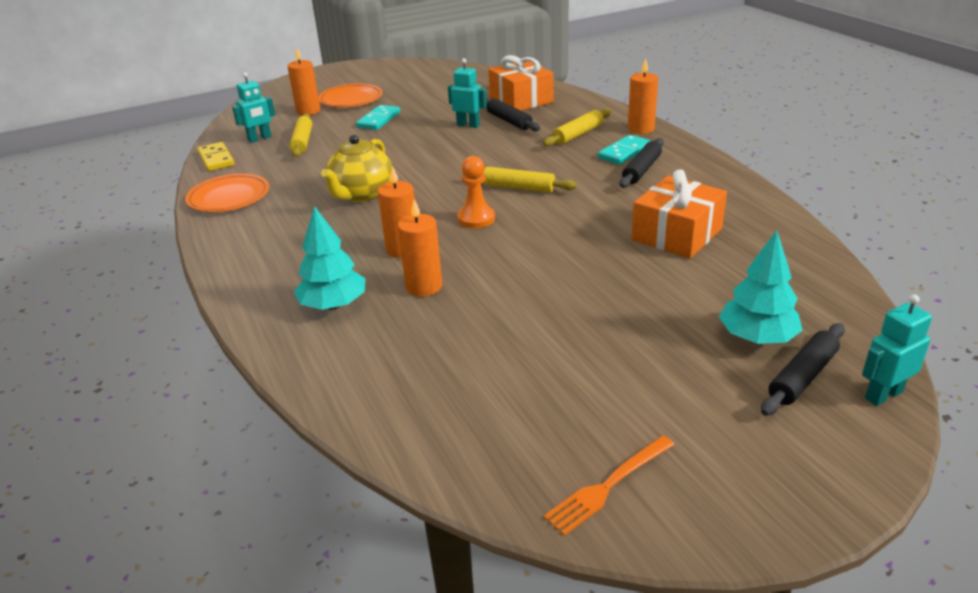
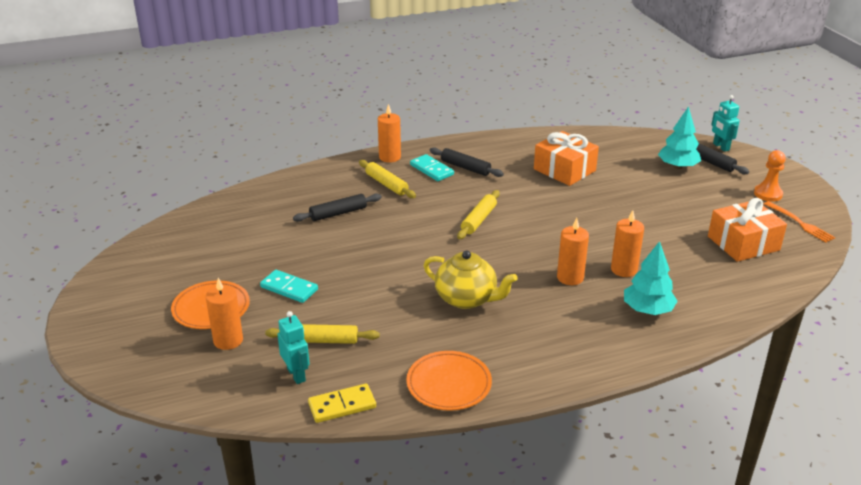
camera: 85 degrees left, 0 degrees up
turquoise robot [448,58,487,128] -> none
orange pawn [457,156,495,228] -> orange pawn moved to [754,150,786,202]
orange gift [488,55,554,111] -> orange gift moved to [708,198,787,262]

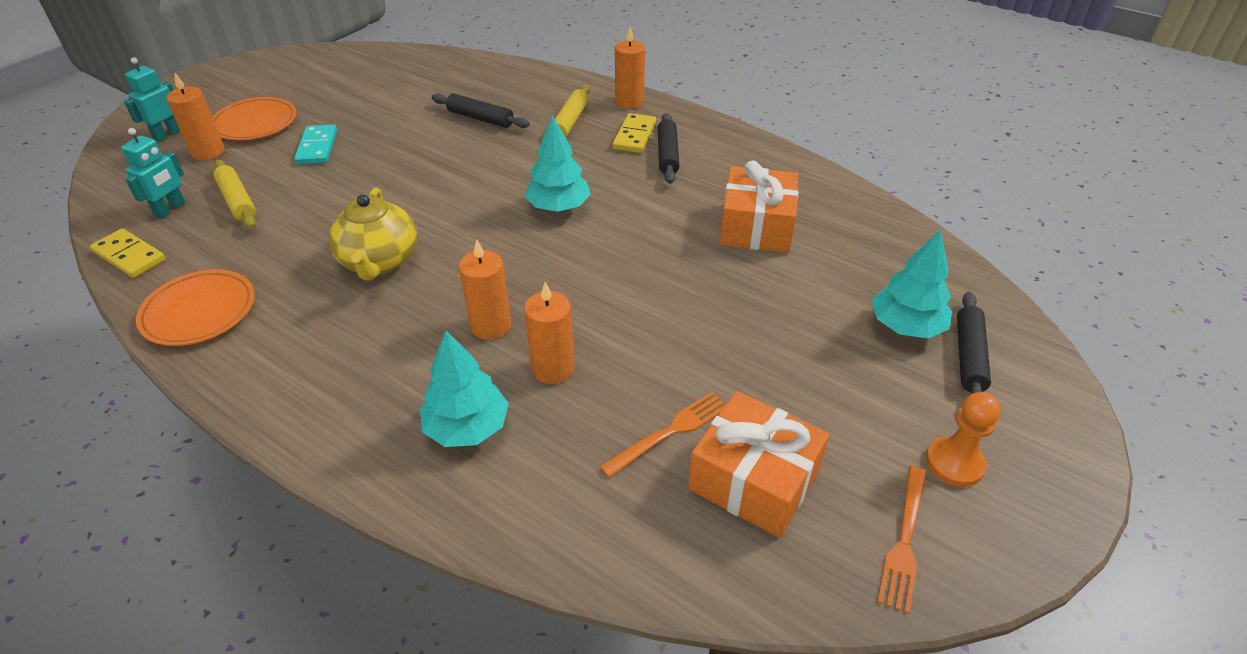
camera: 55 degrees right, 10 degrees up
turquoise domino [410,154,454,181] -> yellow domino [613,113,656,153]
yellow rolling pin [457,190,500,239] -> turquoise tree [525,115,591,212]
turquoise robot [711,95,740,152] -> turquoise robot moved to [124,57,180,142]
none -> orange fork [600,392,726,478]

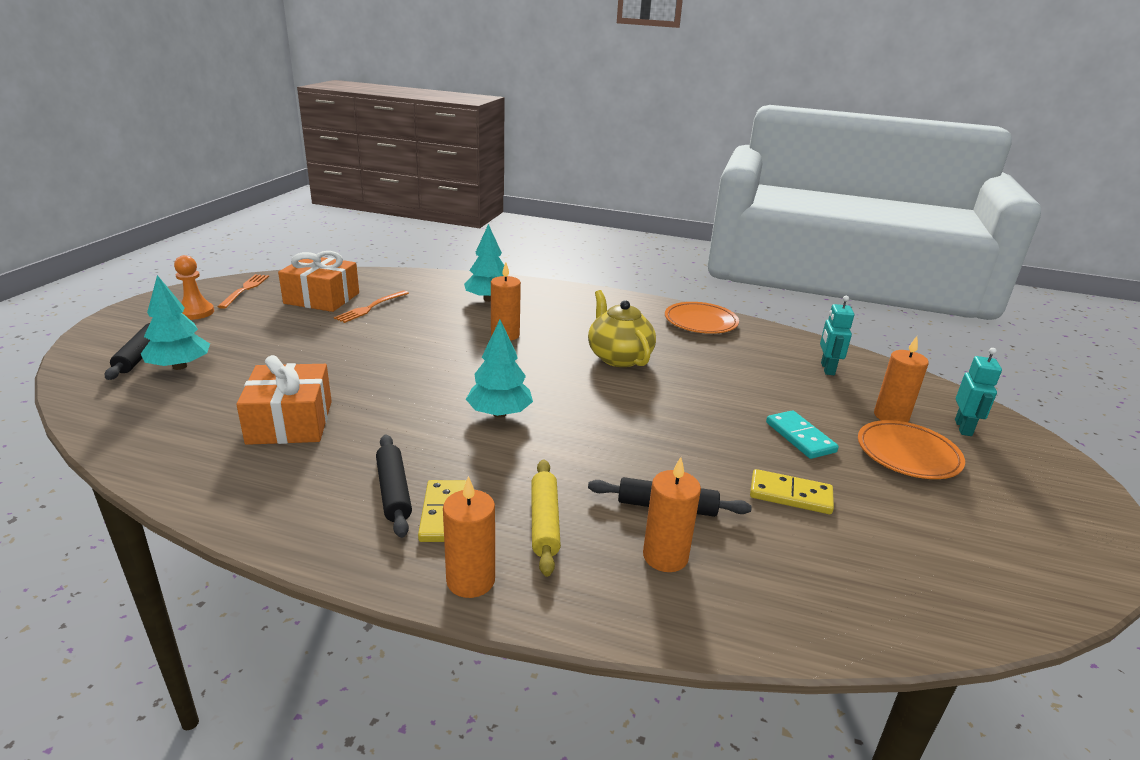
camera: 160 degrees right, 15 degrees down
yellow domino [90,228,166,278] -> yellow domino moved to [750,469,834,514]
yellow rolling pin [213,160,256,229] -> none
orange candle [524,282,575,384] -> orange candle moved to [643,457,701,572]

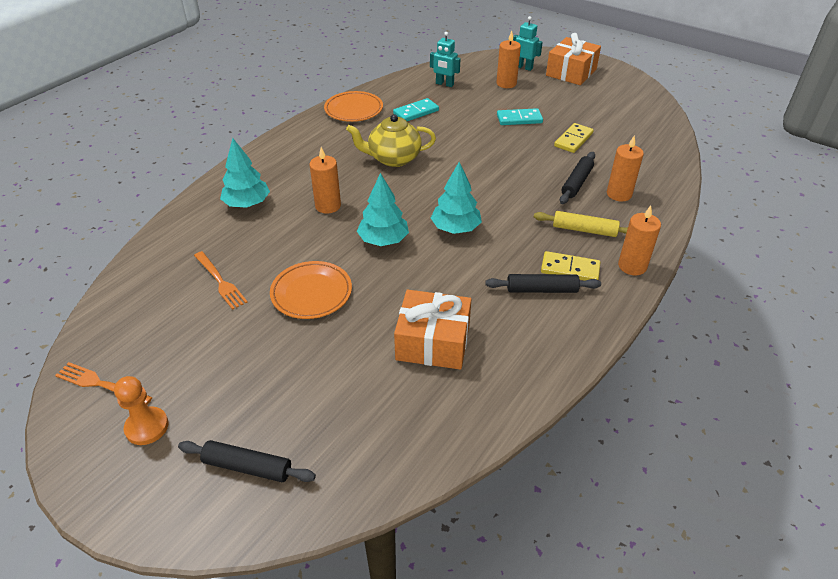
camera: 70 degrees left, 15 degrees up
turquoise tree [141,275,210,370] -> turquoise tree moved to [357,173,409,246]
orange gift [278,251,359,312] -> orange gift moved to [546,33,601,85]
orange plate [858,420,965,479] -> orange plate moved to [270,261,352,319]
none -> turquoise domino [393,98,439,121]

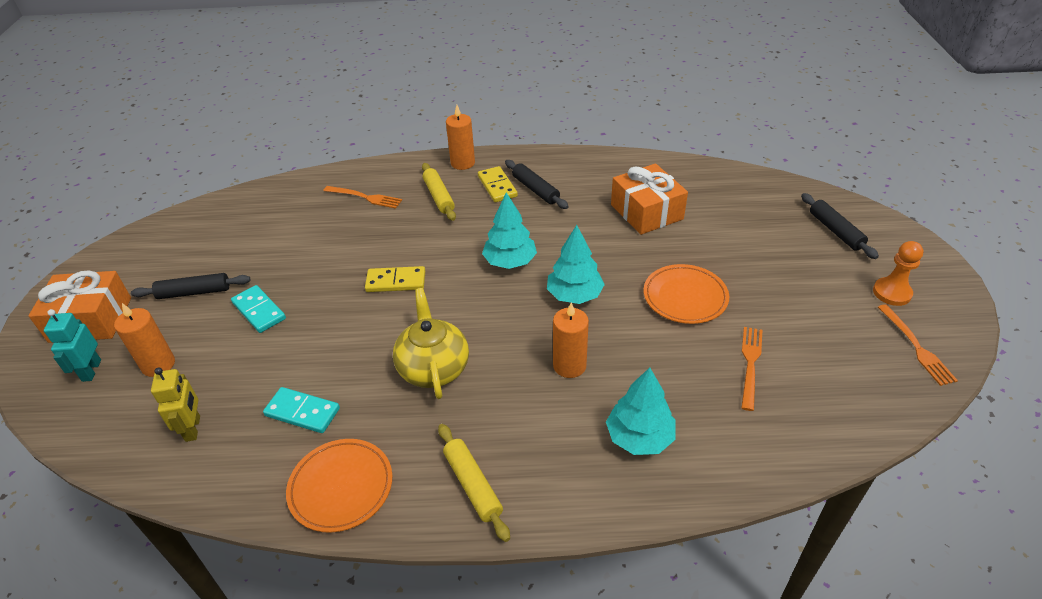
camera: 125 degrees left, 0 degrees up
yellow teapot [346,114,436,167] -> yellow teapot turned 150 degrees counterclockwise [393,288,469,399]
turquoise robot [430,32,461,87] -> yellow robot [151,367,200,442]
yellow domino [554,123,594,153] -> yellow domino moved to [365,266,425,292]
black rolling pin [560,152,595,204] -> black rolling pin moved to [131,273,251,299]
orange candle [607,135,644,202] -> orange fork [323,186,402,209]
none -> yellow rolling pin [438,424,510,542]

